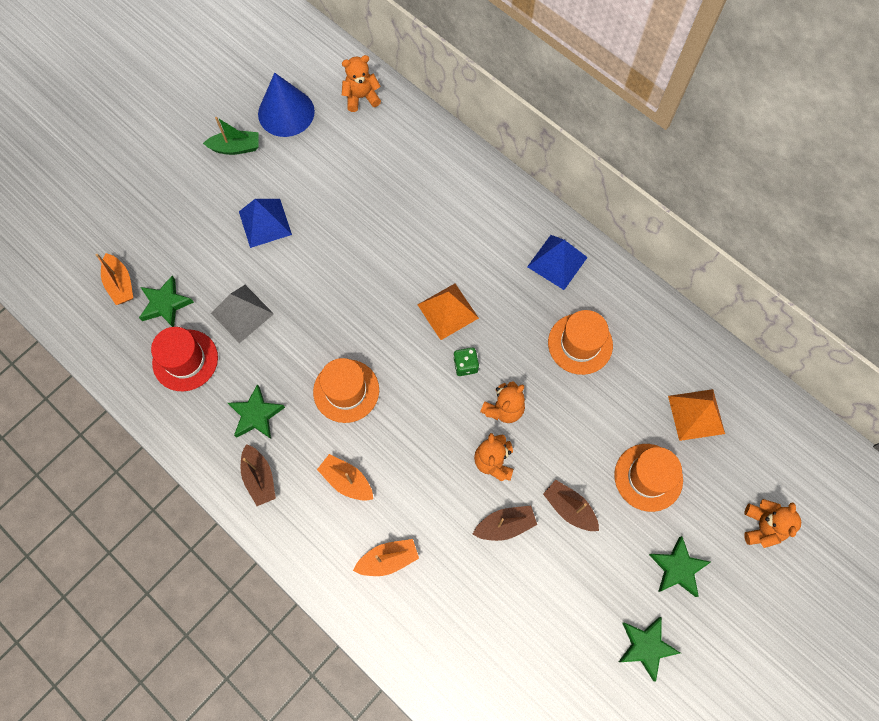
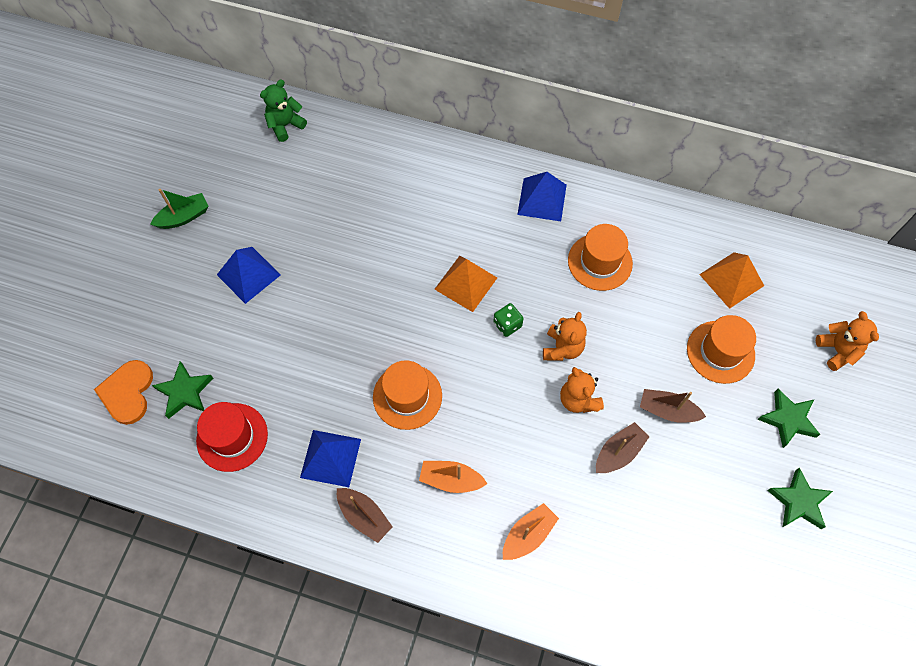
camera: 25 degrees left, 5 degrees down
orange boat [96,253,133,305] -> orange heart [94,360,153,425]
grey pyramid [211,285,274,343] -> none
green star [228,384,285,439] -> blue pyramid [300,430,361,487]
blue cone [258,73,315,137] -> none
orange teddy bear [342,55,381,112] -> green teddy bear [260,80,307,142]

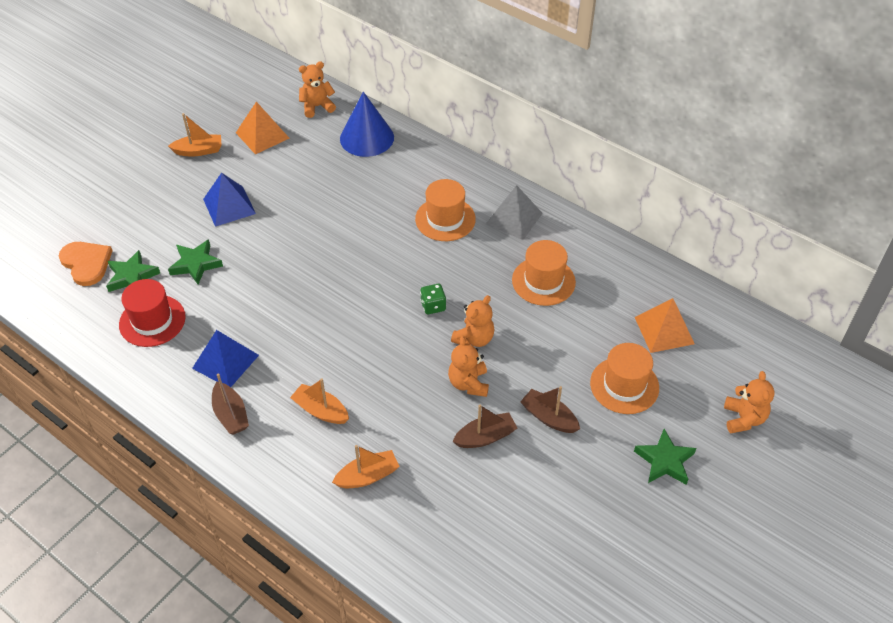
camera: 20 degrees right, 15 degrees down
orange heart [94,360,153,425] -> orange heart turned 120 degrees clockwise [59,242,113,286]
green boat [150,189,209,229] -> orange boat [168,113,222,157]
green teddy bear [260,80,307,142] -> orange teddy bear [299,61,336,118]
orange hat [373,360,442,430] -> orange hat moved to [415,179,476,241]
orange pyramid [434,256,497,312] -> orange pyramid moved to [236,102,290,154]
blue pyramid [517,172,567,221] -> grey pyramid [486,185,543,240]
green star [767,468,833,529] -> green star moved to [168,239,223,285]
none -> blue cone [340,92,394,157]

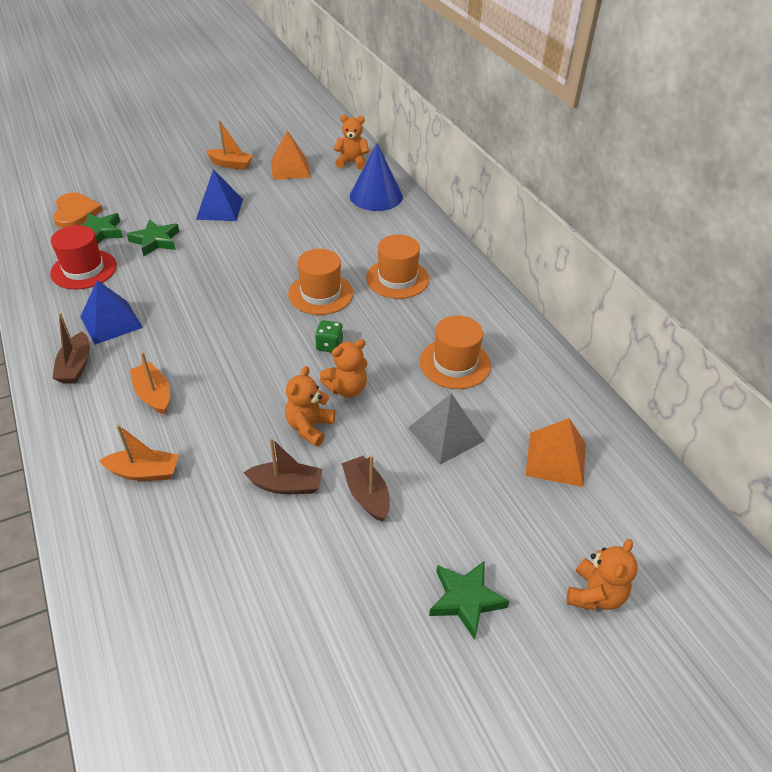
camera: 25 degrees right, 5 degrees down
grey pyramid [486,185,543,240] -> grey pyramid moved to [408,393,484,465]
orange hat [590,343,659,414] -> orange hat moved to [288,249,353,315]

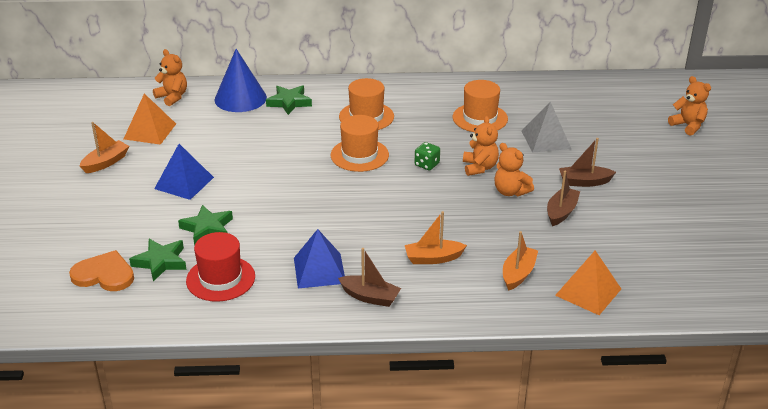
camera: 65 degrees left, 10 degrees down
orange teddy bear [334,115,369,170] -> orange teddy bear turned 105 degrees clockwise [153,49,187,106]
green star [429,560,510,640] -> green star moved to [266,85,312,115]
orange pyramid [525,418,586,487] -> orange pyramid moved to [555,250,621,315]

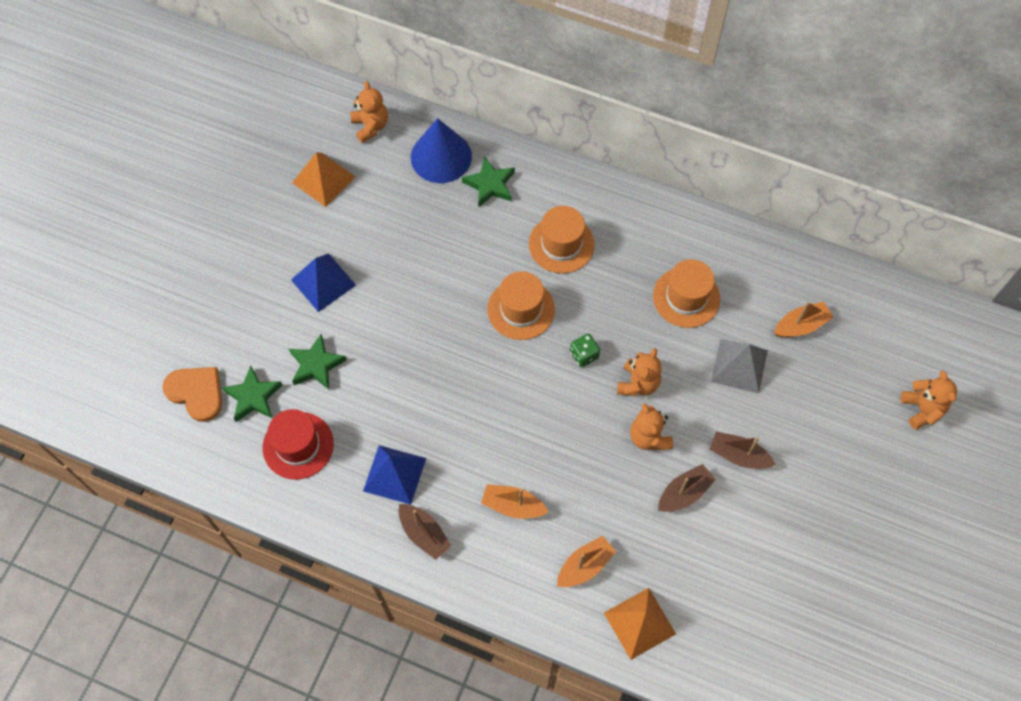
camera: 25 degrees right, 30 degrees up
orange boat [80,122,129,173] -> orange boat moved to [774,302,834,338]

